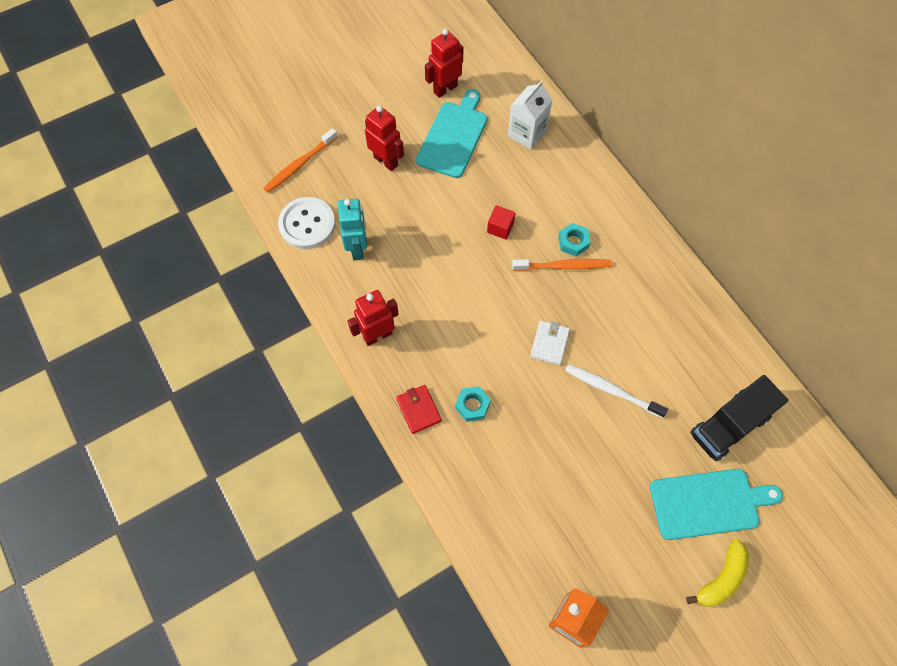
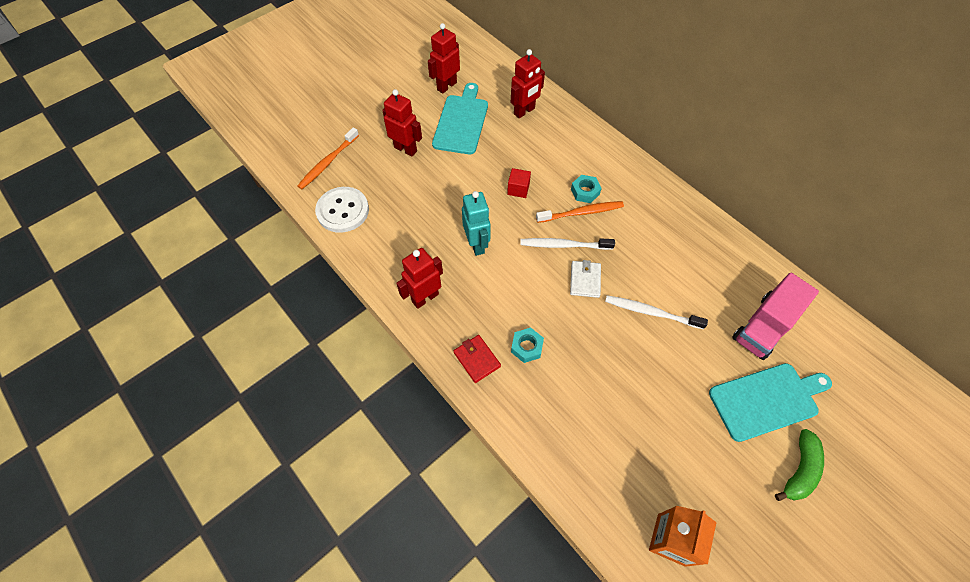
camera: 10 degrees left, 5 degrees down
turquoise robot [338,199,367,260] -> turquoise robot moved to [462,191,491,256]
white carton [508,80,552,150] -> red robot [511,49,545,118]
yellow banana [686,539,749,606] -> green banana [775,429,824,501]
black truck [690,375,788,461] -> pink truck [732,273,819,360]
none -> white toothbrush [520,238,615,250]

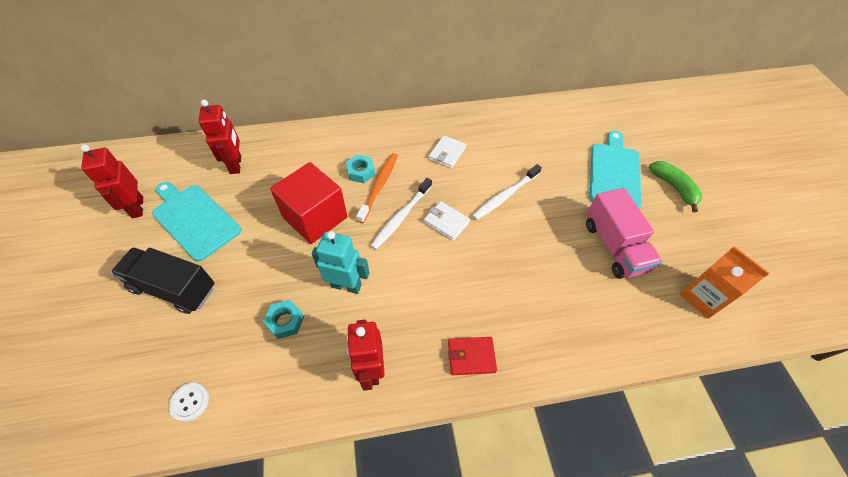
camera: 60 degrees left, 5 degrees down
orange toothbrush [297,127,359,189] -> none
white button [315,187,369,233] -> white button [169,383,209,422], size x0.50
red robot [382,89,422,156] -> black truck [111,247,215,314]
red cube [507,168,531,198] -> red cube [270,162,347,244], size x2.23
turquoise nut [511,328,544,363] -> turquoise nut moved to [263,300,304,339]
pink truck [732,273,819,360] -> pink truck moved to [586,188,662,279]
none -> white wallet [428,135,466,168]

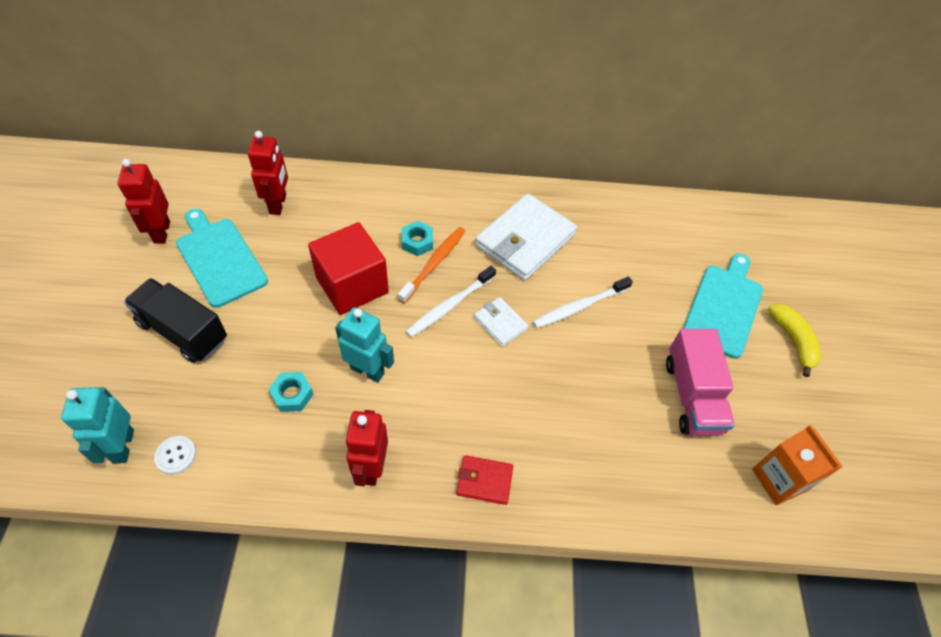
camera: 10 degrees right, 0 degrees up
white wallet [428,135,466,168] -> white wallet [475,194,577,281], size x2.04
green banana [649,161,702,212] -> yellow banana [768,304,822,377]
none -> turquoise robot [61,387,134,464]

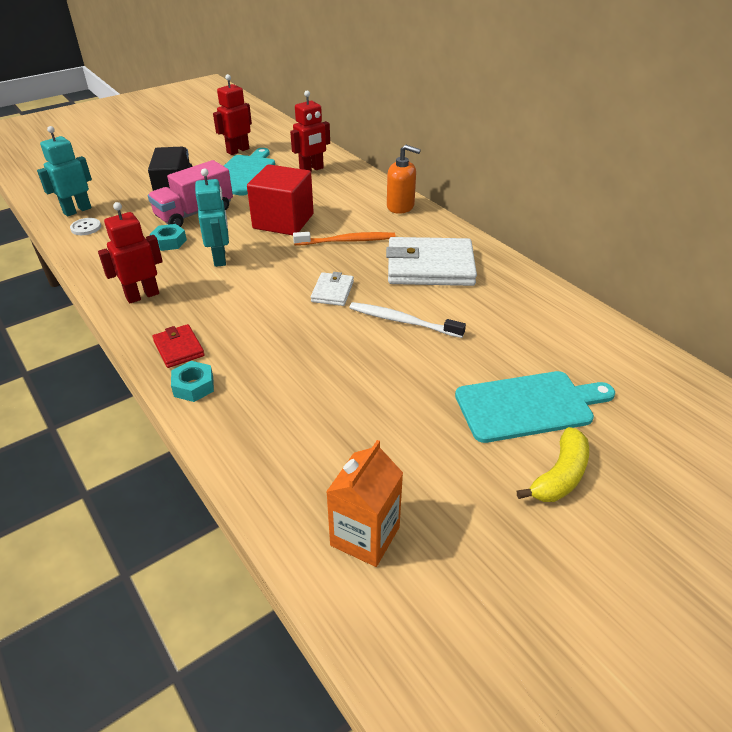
camera: 55 degrees right, 15 degrees down
turquoise nut [402,221,433,256] -> turquoise nut moved to [171,361,214,402]
white toothbrush [406,266,496,337] -> none
pink truck [666,329,735,436] -> pink truck moved to [148,160,233,227]
none -> orange soap dispenser [387,145,421,214]

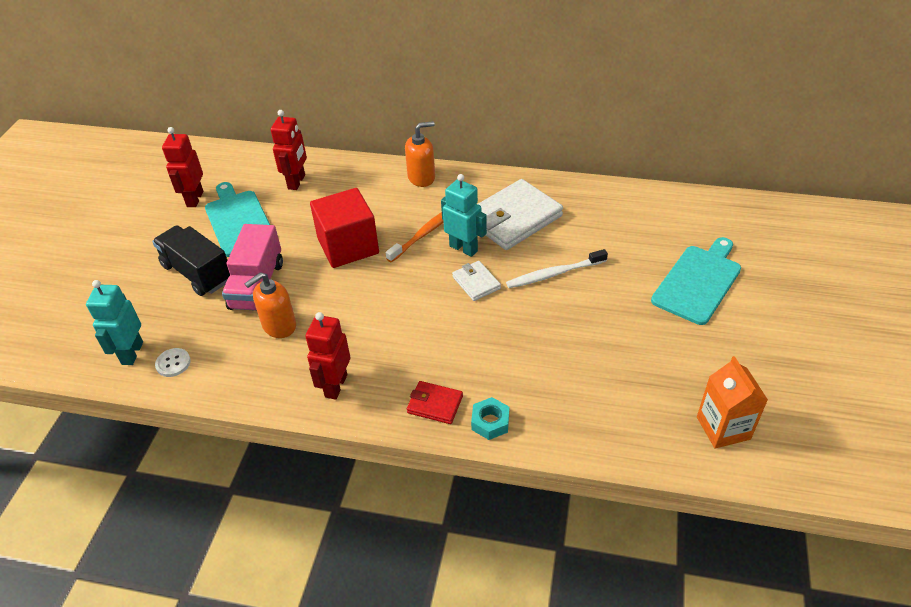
camera: 40 degrees left, 5 degrees up
turquoise nut [150,224,187,251] -> orange soap dispenser [244,272,296,338]
turquoise robot [195,168,229,267] -> turquoise robot moved to [441,174,487,257]
yellow banana [517,427,589,502] -> none

